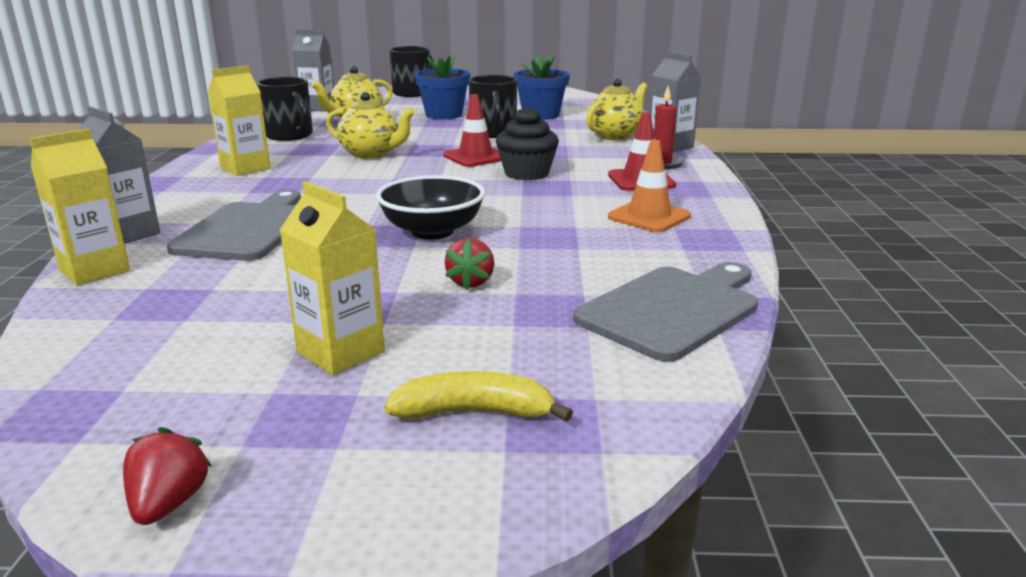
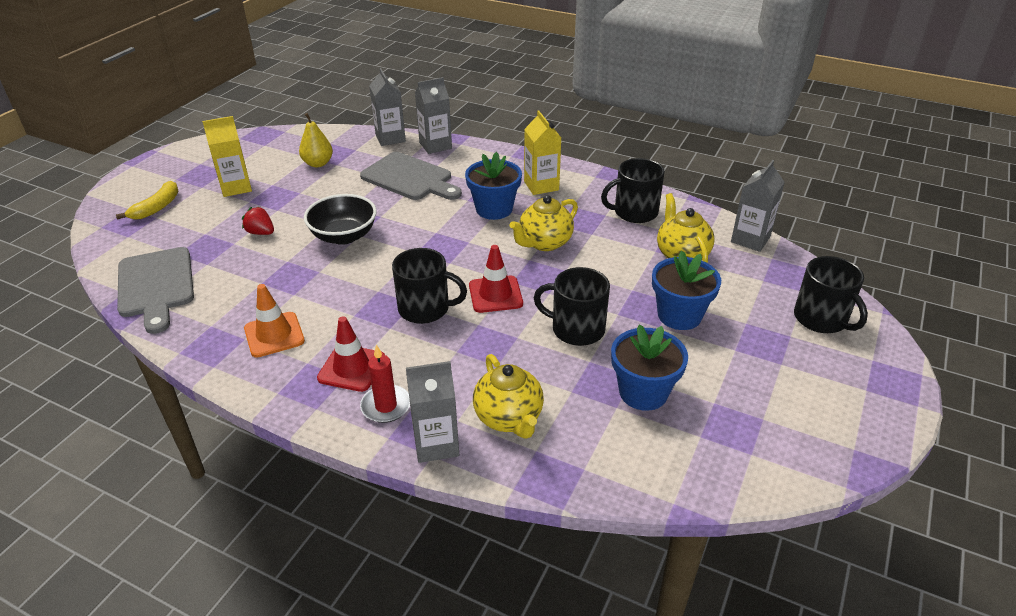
camera: 115 degrees right, 15 degrees up
yellow carton [29,129,130,285] -> grey carton [369,68,406,146]
red strawberry [123,427,212,525] -> none
black cupcake [496,106,559,180] -> black mug [392,248,467,324]
none -> yellow pear [299,113,333,167]
none -> blue flower pot [465,152,522,220]

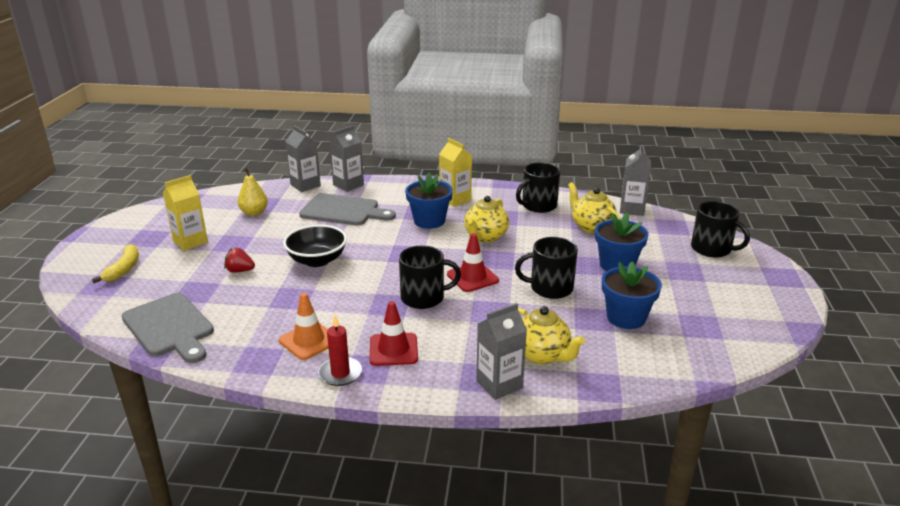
camera: 20 degrees left, 10 degrees down
red candle [360,344,410,423] -> red candle moved to [318,315,362,386]

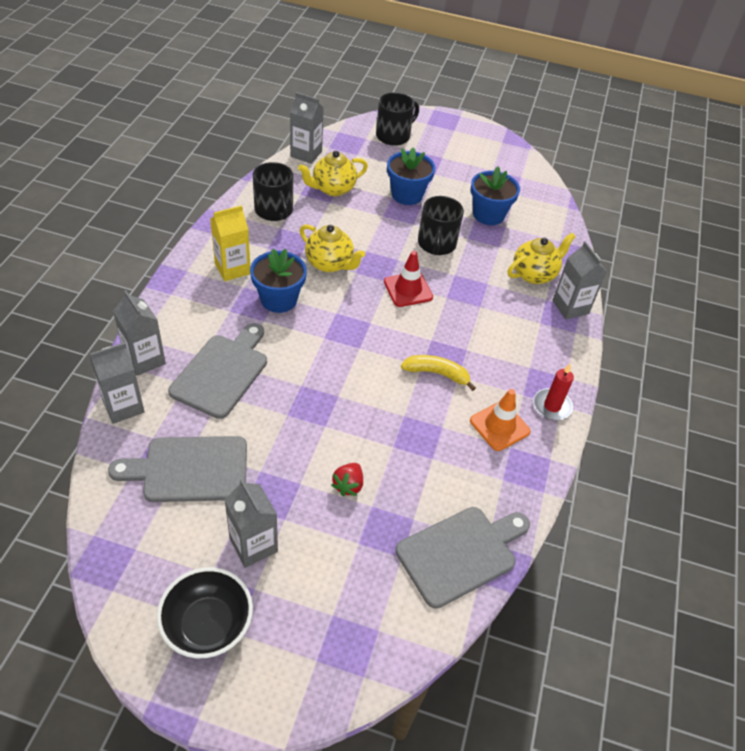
camera: 85 degrees left, 20 degrees up
yellow banana [92,244,139,283] -> yellow banana moved to [401,355,476,391]
yellow carton [163,175,208,251] -> grey carton [224,479,278,568]
yellow pear [237,168,268,216] -> grey cutting board [108,436,247,502]
black bowl [283,224,347,267] -> black bowl moved to [157,567,253,658]
red traffic cone [370,301,418,366] -> none
black mug [399,245,461,309] -> none

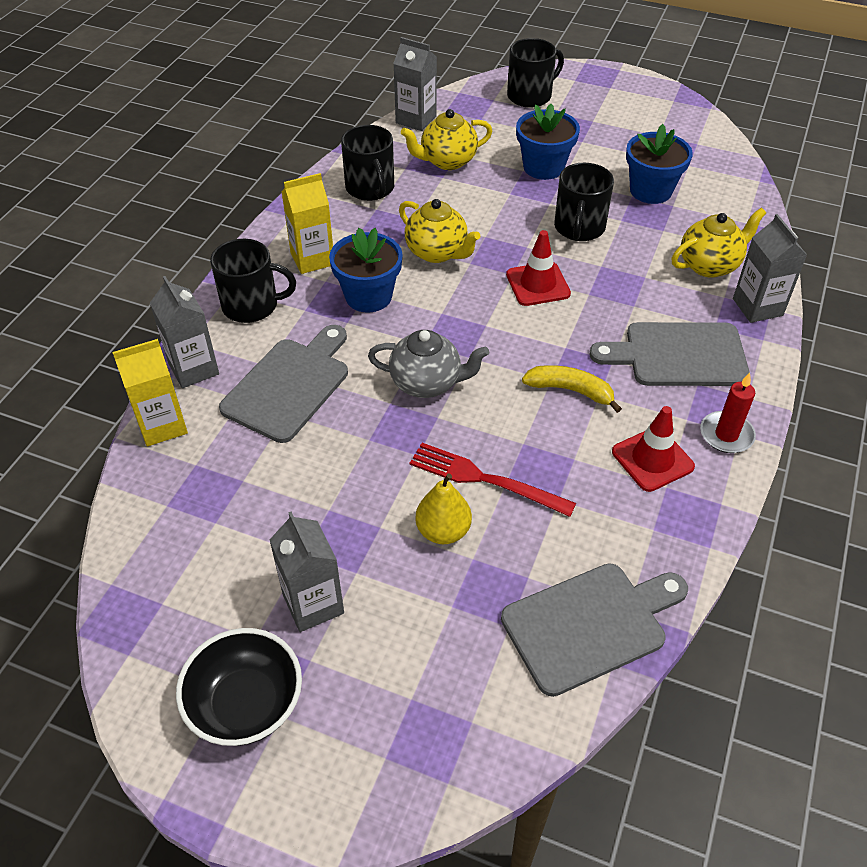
camera: 10 degrees right, 0 degrees up
grey carton [90,343,145,424] -> yellow carton [112,339,188,446]
grey cutting board [108,436,247,502] -> grey cutting board moved to [589,322,750,386]
red strawberry [331,463,363,496] -> yellow pear [415,474,472,544]
orange traffic cone [470,389,531,451] -> red traffic cone [612,406,695,492]
none -> black mug [210,239,296,323]
none -> grey teapot [368,330,489,398]
none -> red fork [410,443,576,517]

